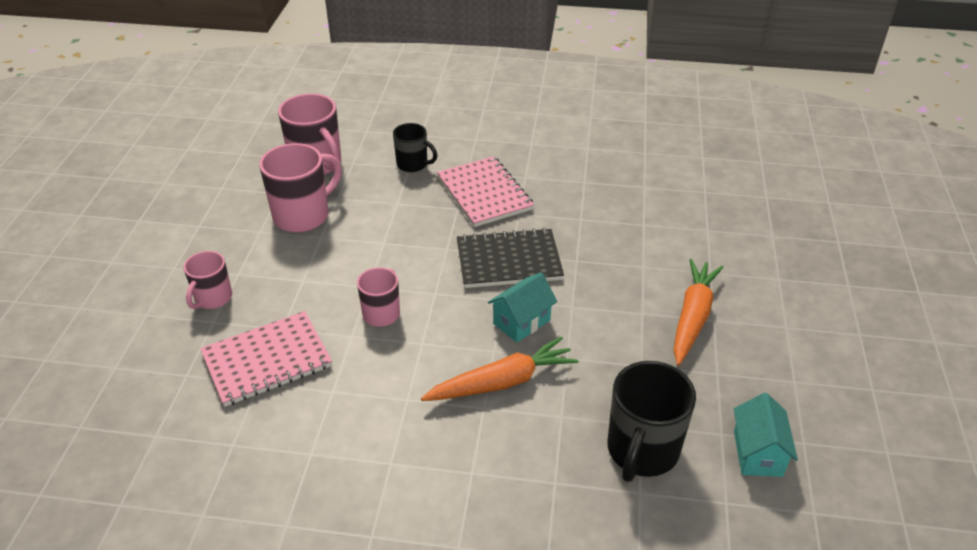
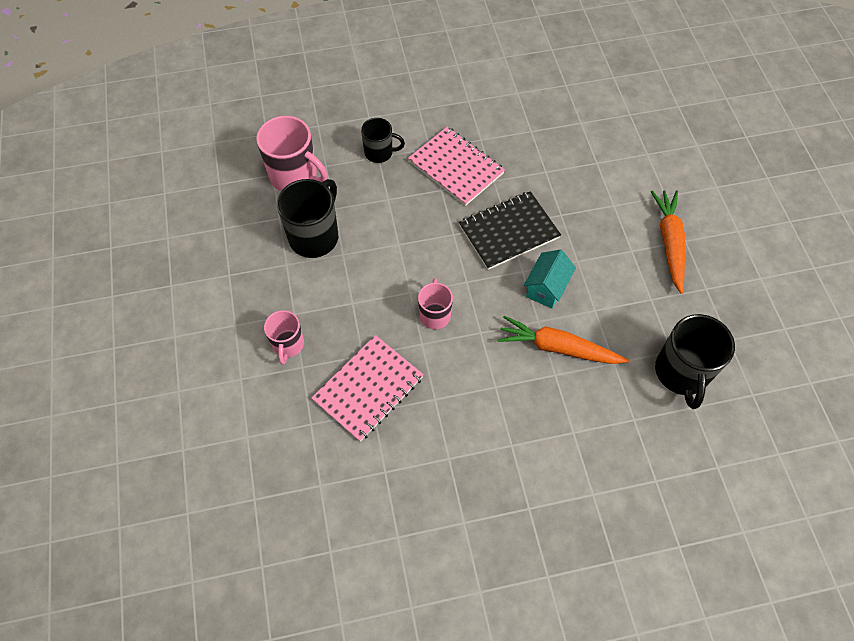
camera: 20 degrees left, 20 degrees up
pink mug [259,143,341,232] -> black mug [277,179,338,258]
orange carrot [421,337,578,401] -> orange carrot turned 120 degrees counterclockwise [497,316,629,364]
turquoise house [734,393,798,477] -> none

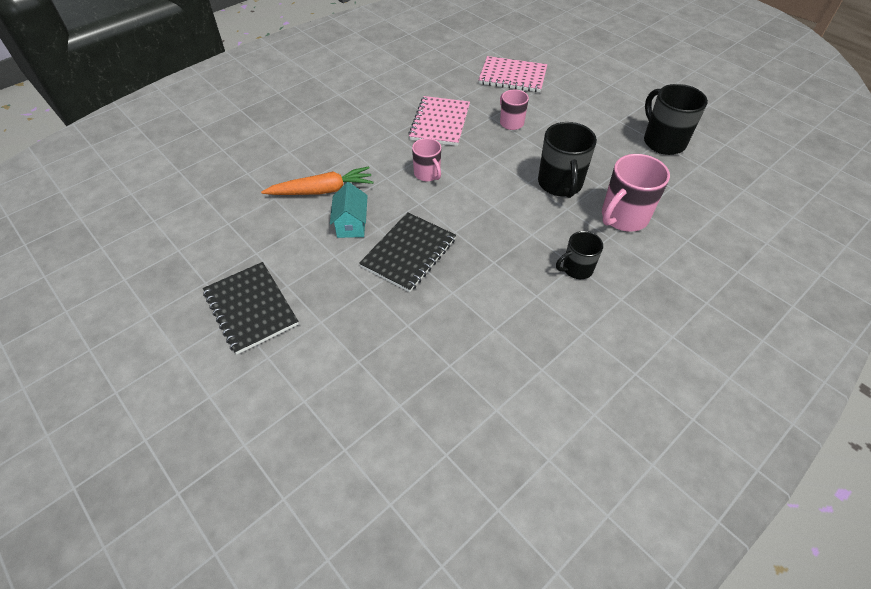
camera: 150 degrees right, 10 degrees down
pink mug [256,116,328,191] -> pink mug turned 45 degrees counterclockwise [602,154,670,232]
pink notebook [408,127,505,206] -> pink notebook moved to [479,56,547,92]
orange carrot [651,190,686,294] -> black notebook [203,262,299,355]
black mug [655,314,735,409] -> black mug moved to [644,84,708,155]

